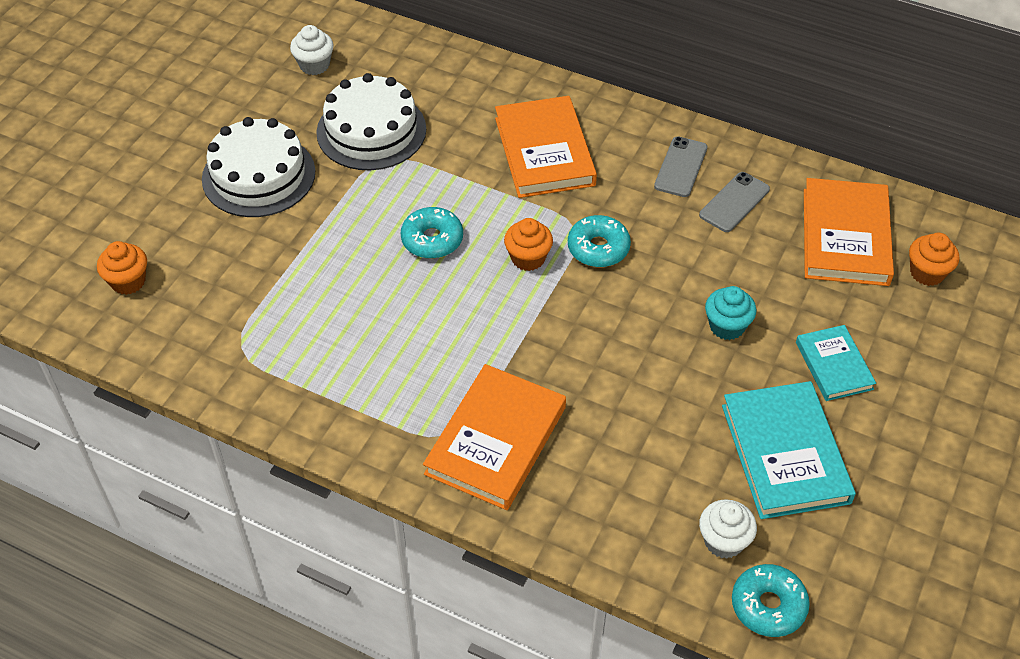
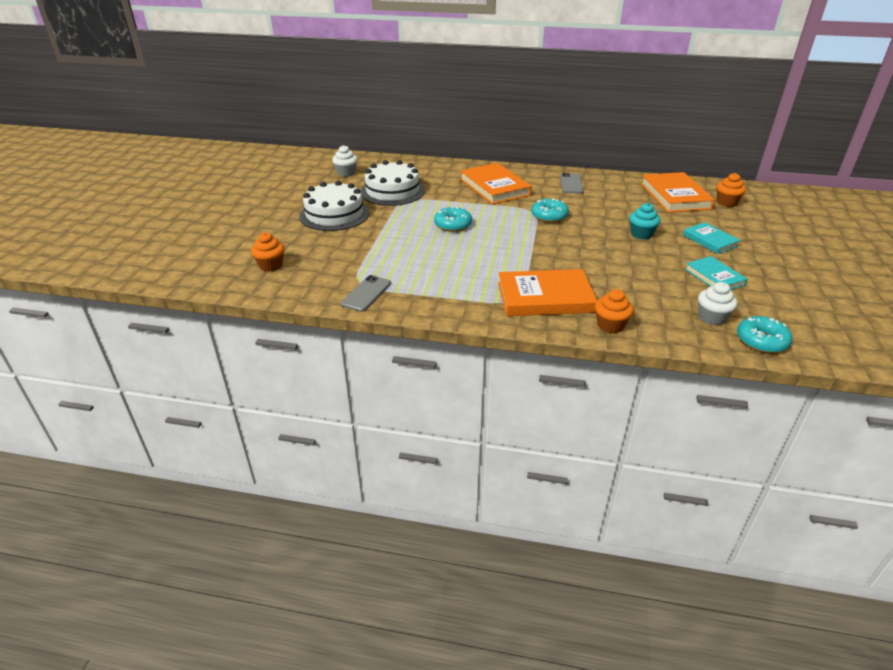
camera: 15 degrees left, 15 degrees down
orange book [423,364,566,510] -> orange book turned 75 degrees clockwise [498,269,597,316]
orange cupcake [504,218,553,271] -> orange cupcake moved to [595,289,633,333]
grey phone [699,172,770,232] -> grey phone moved to [341,275,391,312]
turquoise book [722,381,856,519] -> turquoise book [685,256,748,290], size x0.59

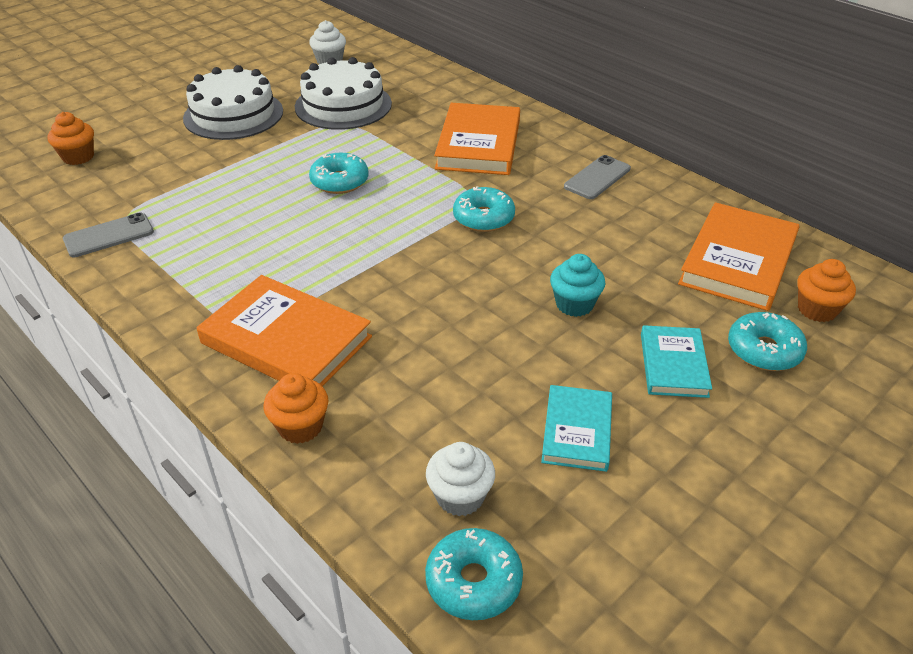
camera: 35 degrees right, 5 degrees up
none -> turquoise donut [728,312,807,371]

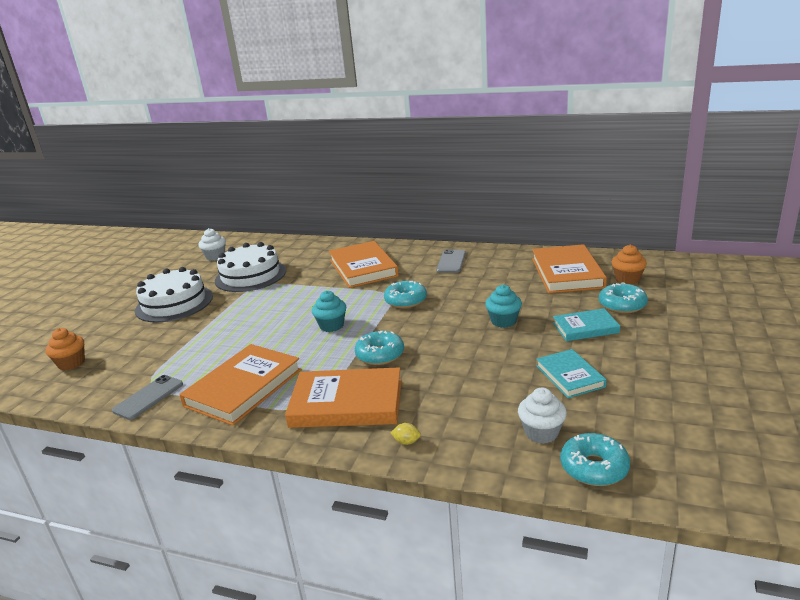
camera: 25 degrees left, 15 degrees down
orange cupcake [264,373,329,444] -> yellow lemon [390,423,421,445]
turquoise donut [309,153,368,194] -> turquoise donut moved to [355,331,404,365]
turquoise book [641,325,712,398] -> turquoise book turned 75 degrees counterclockwise [553,308,620,341]
none -> orange book [179,344,302,426]
none -> turquoise cupcake [312,290,346,332]

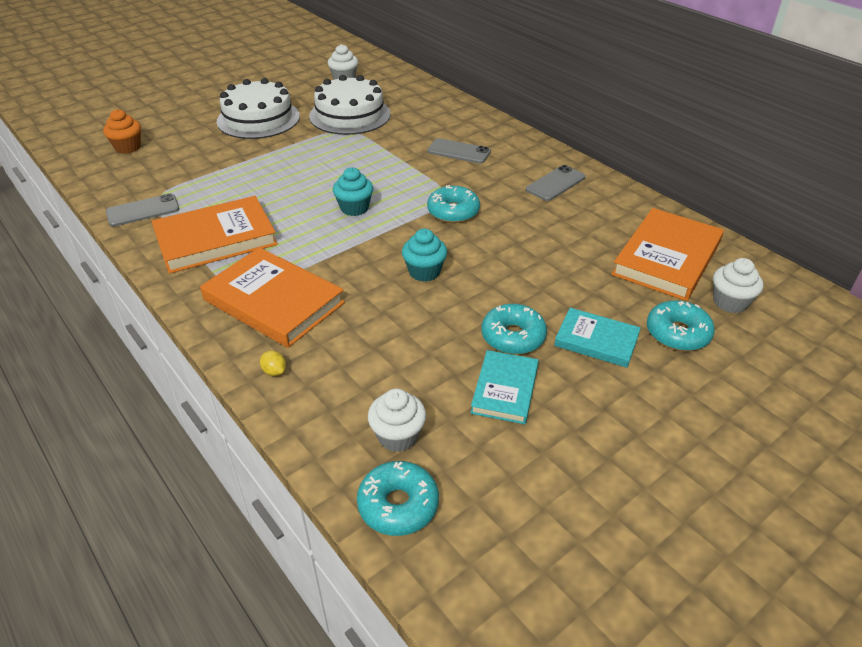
camera: 30 degrees right, 15 degrees up
orange book [329,241,399,288] -> grey phone [427,138,491,164]
turquoise donut [355,331,404,365] -> turquoise donut moved to [481,304,547,354]
turquoise cupcake [485,285,522,328] -> turquoise cupcake moved to [402,229,447,282]
orange cupcake [612,245,647,285] -> white cupcake [713,258,763,313]

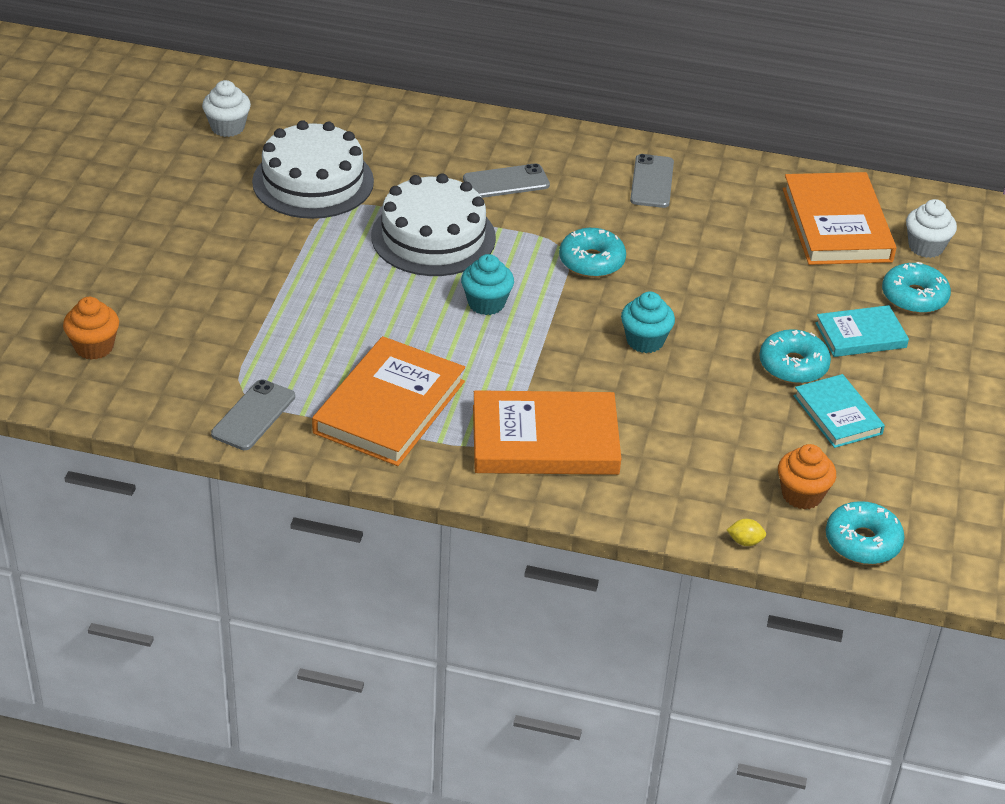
camera: 40 degrees left, 0 degrees up
white cake [217,78,300,139] -> white cake moved to [371,173,496,276]
yellow lemon [260,351,286,376] -> yellow lemon moved to [727,519,766,546]
white cupcake [368,388,426,452] -> orange cupcake [778,444,836,510]

